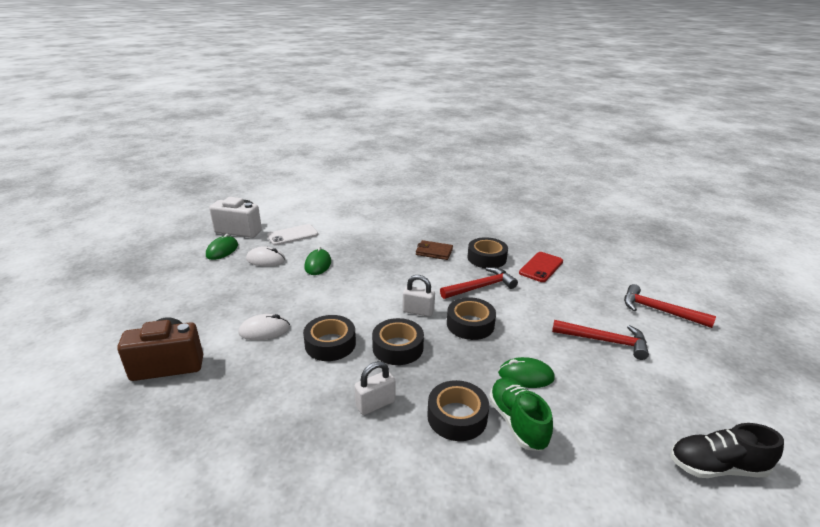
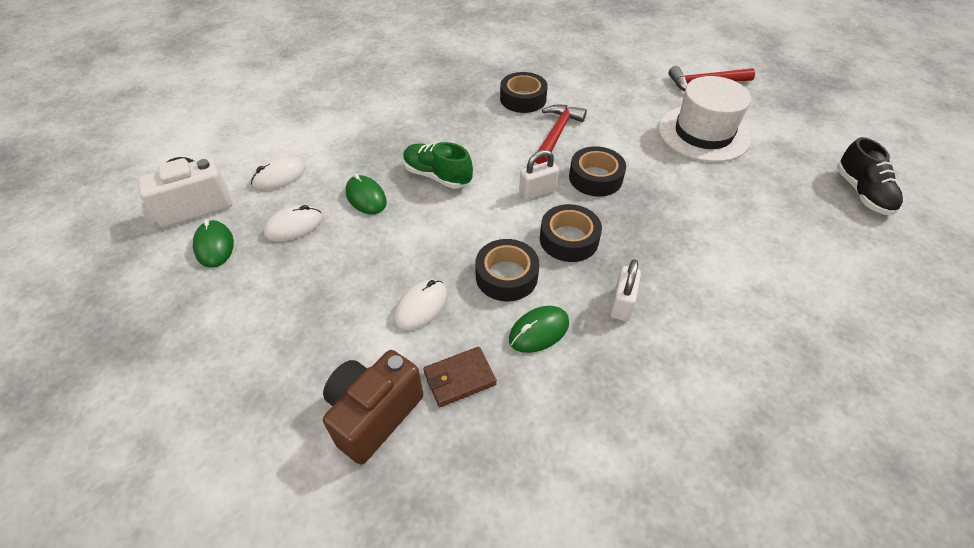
camera: 40 degrees left, 20 degrees up
white phone [267,224,318,246] -> white mouse [251,157,305,190]
brown wallet [416,240,453,260] -> brown wallet moved to [423,347,497,407]
black tape [427,380,489,441] -> none
green shoe [489,377,553,451] -> green shoe moved to [403,142,473,189]
green mouse [498,357,555,388] -> green mouse moved to [509,306,569,353]
red phone [519,252,563,282] -> none
red hammer [552,320,649,360] -> white hat [658,76,751,162]
black shoe [671,423,784,478] -> black shoe turned 60 degrees counterclockwise [837,137,903,216]

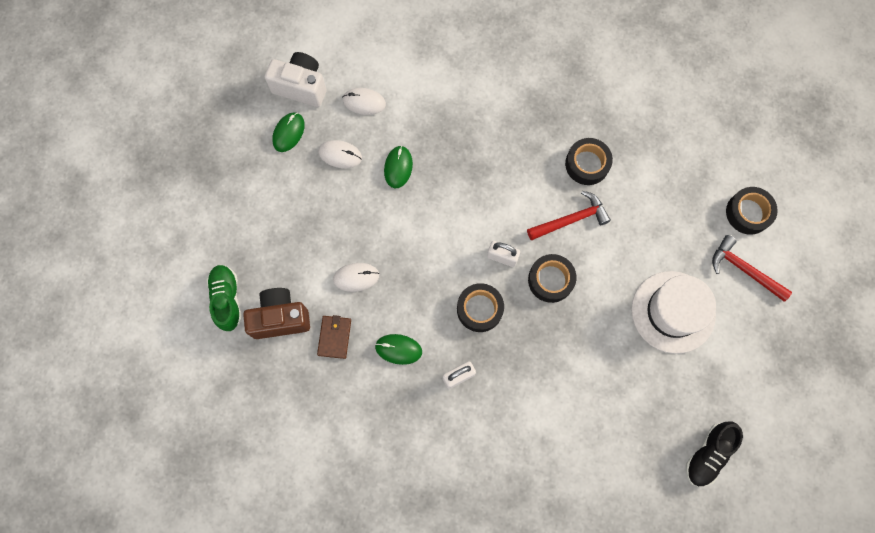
camera: 45 degrees right, 25 degrees up
green shoe [403,142,473,189] -> green shoe moved to [207,265,242,331]
brown wallet [423,347,497,407] -> brown wallet turned 75 degrees clockwise [317,315,351,359]
black tape [475,239,539,302] -> black tape moved to [726,187,778,235]

